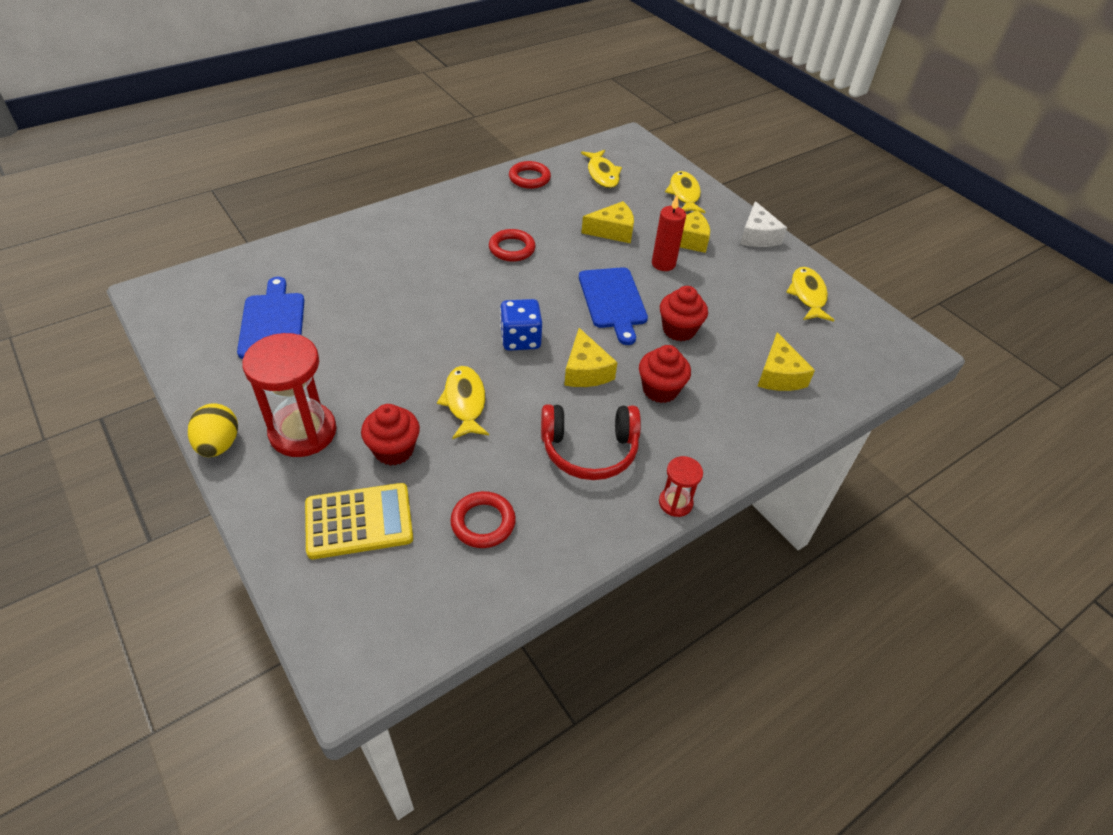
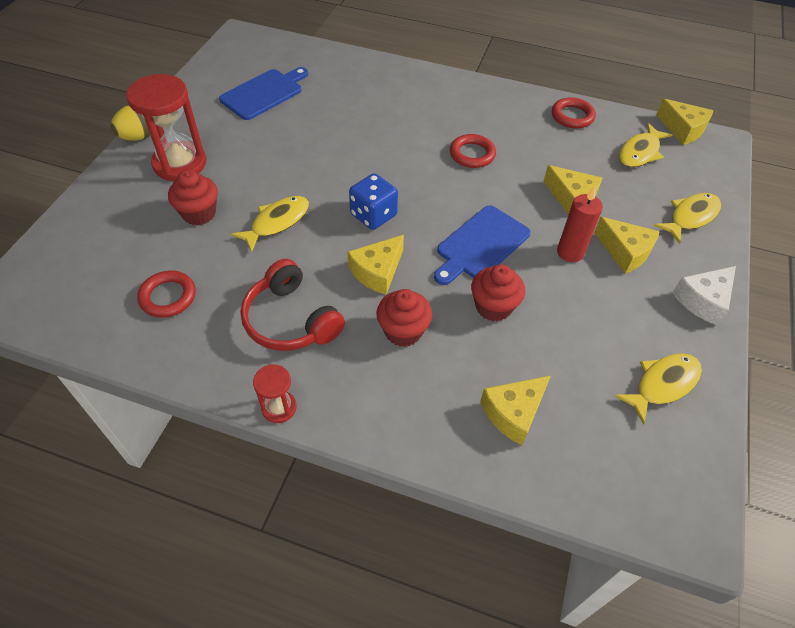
camera: 55 degrees right, 5 degrees up
yellow calculator [305,483,413,559] -> none
none -> yellow cheese [656,99,714,145]

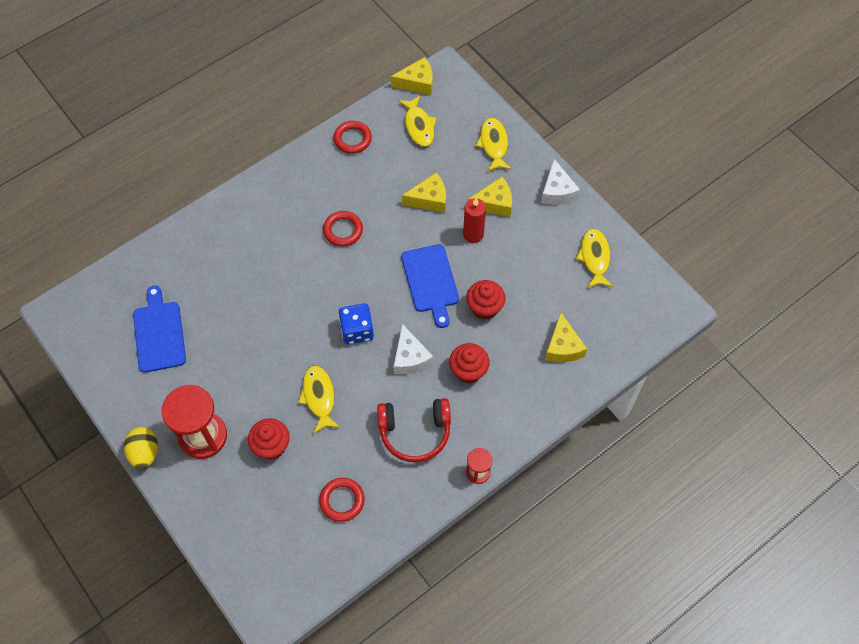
camera: 55 degrees left, 10 degrees up
yellow cheese [347,235,404,295] -> white cheese [393,324,433,375]

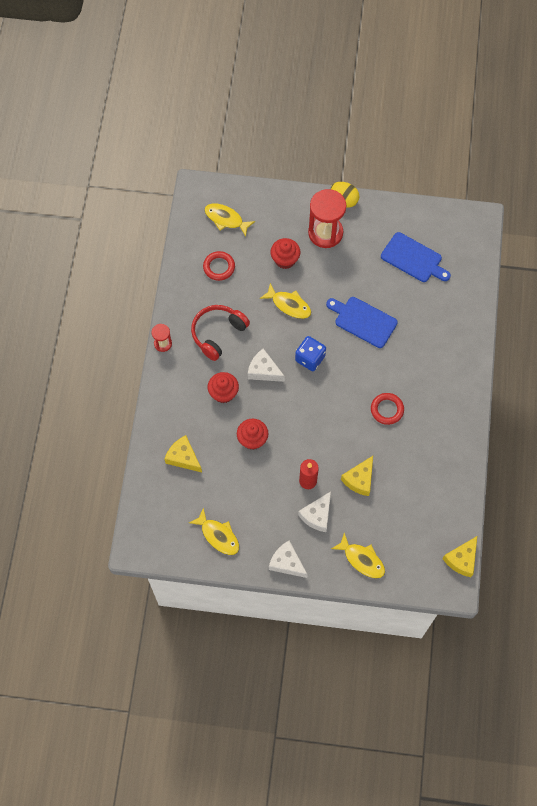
camera: 135 degrees right, 5 degrees up
red ring [333,121,372,154] -> none
yellow fish [398,95,436,146] -> yellow fish moved to [204,203,255,237]
blue cutting board [401,244,459,328] -> blue cutting board moved to [326,297,398,348]
yellow cheese [468,177,512,217] -> white cheese [298,491,331,532]

